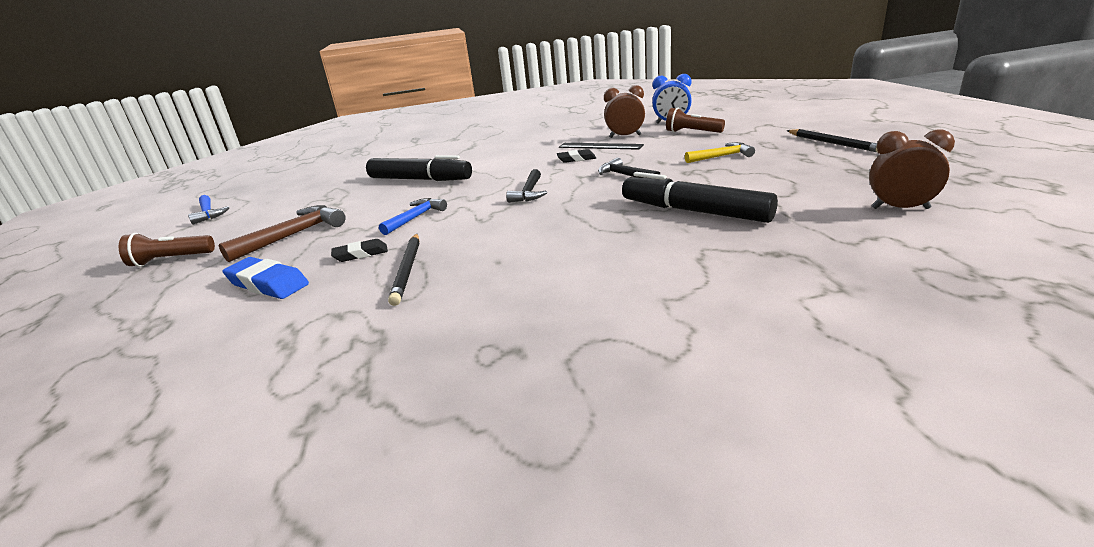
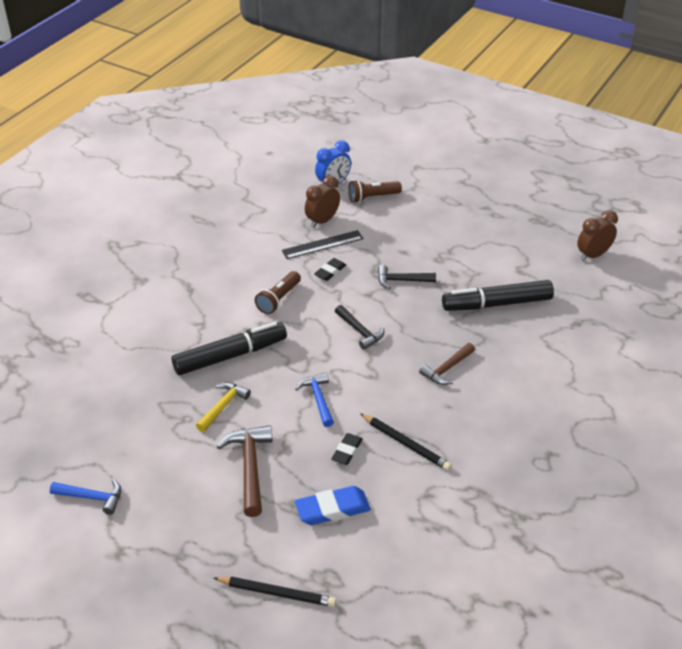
camera: 50 degrees left, 15 degrees up
brown flashlight [119,233,215,267] -> brown flashlight moved to [255,271,301,314]
yellow hammer [685,142,755,163] -> yellow hammer moved to [196,382,251,432]
black pencil [787,129,878,152] -> black pencil moved to [214,576,336,607]
none -> brown hammer [419,343,475,385]

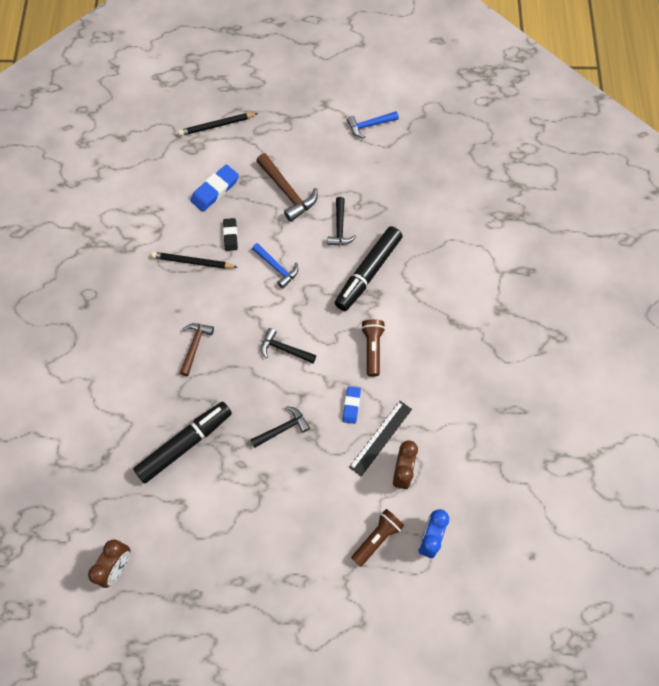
camera: 150 degrees right, 25 degrees up
yellow hammer [196,382,251,432] -> black hammer [328,197,357,245]
black eraser [314,258,346,281] -> blue eraser [343,386,361,424]

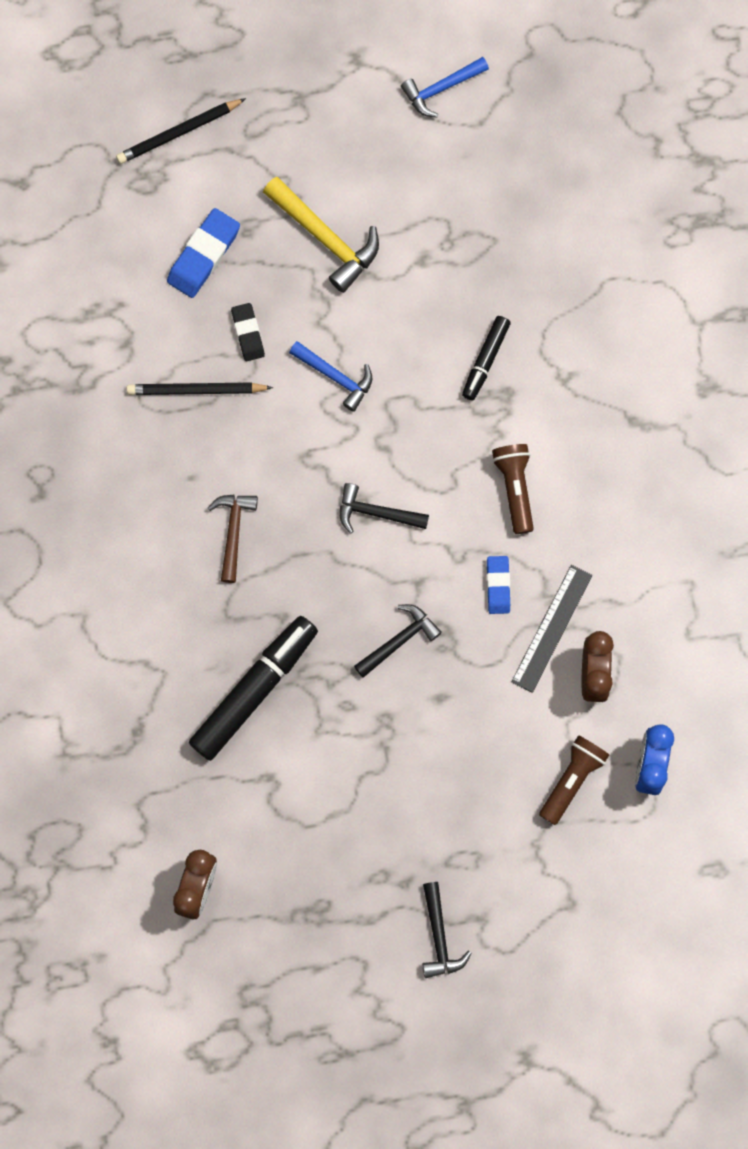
camera: 10 degrees left, 10 degrees up
brown hammer [256,153,318,222] -> yellow hammer [263,176,379,293]
black hammer [328,197,357,245] -> black hammer moved to [422,882,472,978]
black marker [335,226,403,311] -> black marker [462,316,511,400], size x0.54

